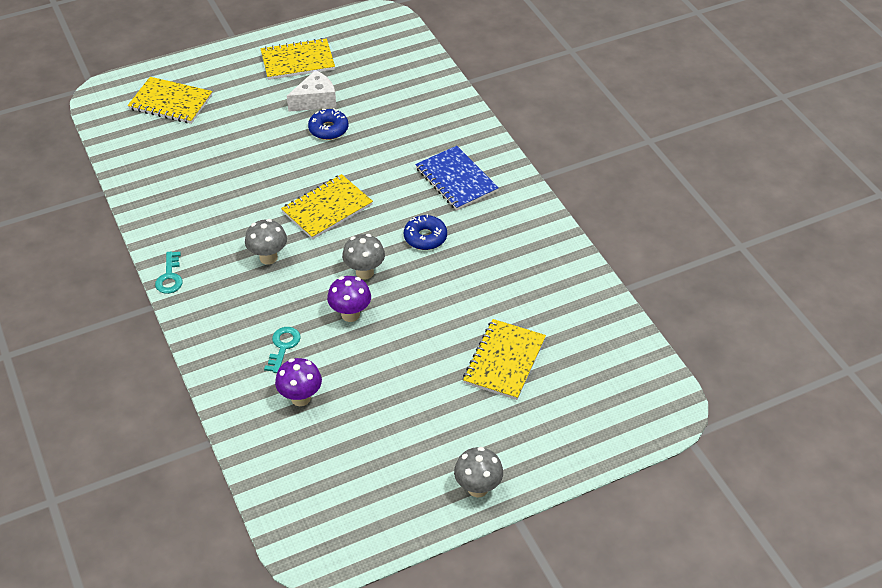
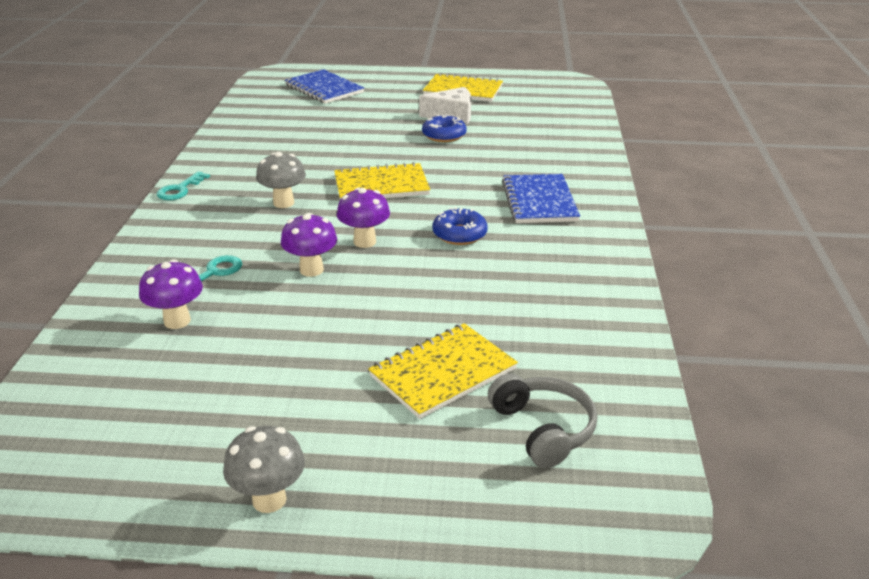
camera: 30 degrees right, 15 degrees down
yellow notebook [128,77,212,124] -> blue notebook [285,69,364,104]
grey mushroom [342,234,385,280] -> purple mushroom [337,188,390,248]
none -> grey headphones [488,373,597,468]

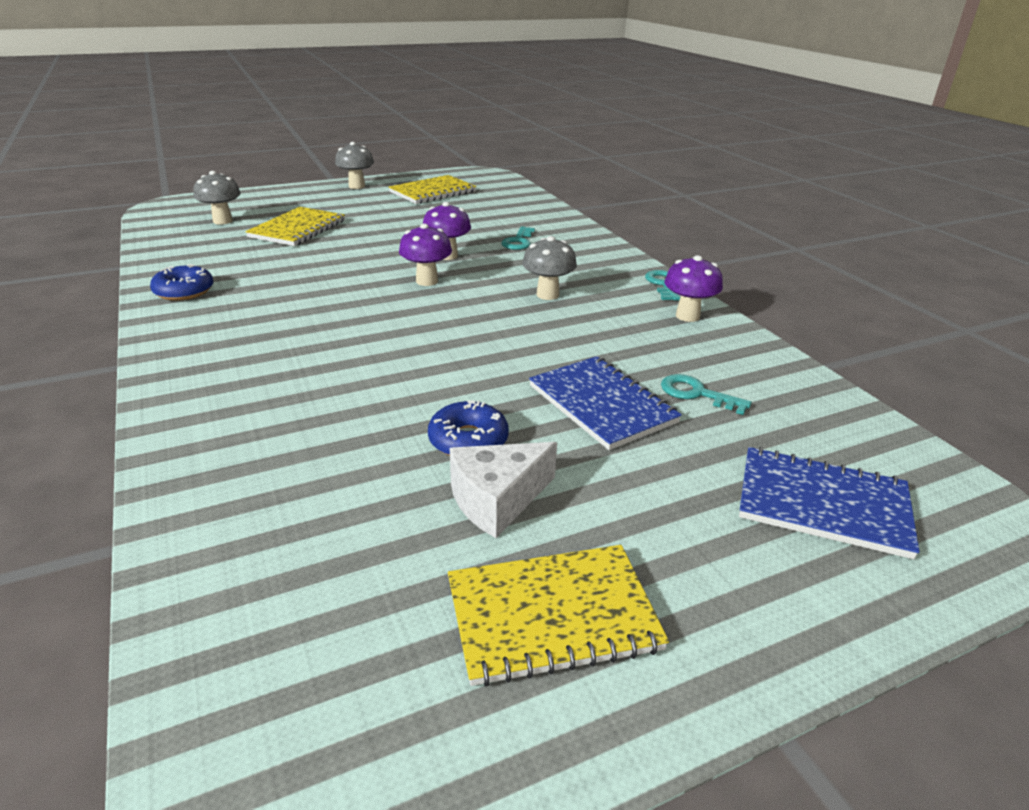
camera: 150 degrees right, 0 degrees up
purple mushroom [139,259,203,329] -> purple mushroom moved to [664,255,723,322]
yellow notebook [334,162,430,200] -> yellow notebook moved to [389,175,476,204]
blue donut [432,207,488,245] -> blue donut moved to [150,264,213,301]
grey headphones [488,373,597,468] -> grey mushroom [193,171,241,225]
blue notebook [502,174,580,223] -> blue notebook moved to [529,356,682,450]
none -> turquoise key [661,374,752,415]

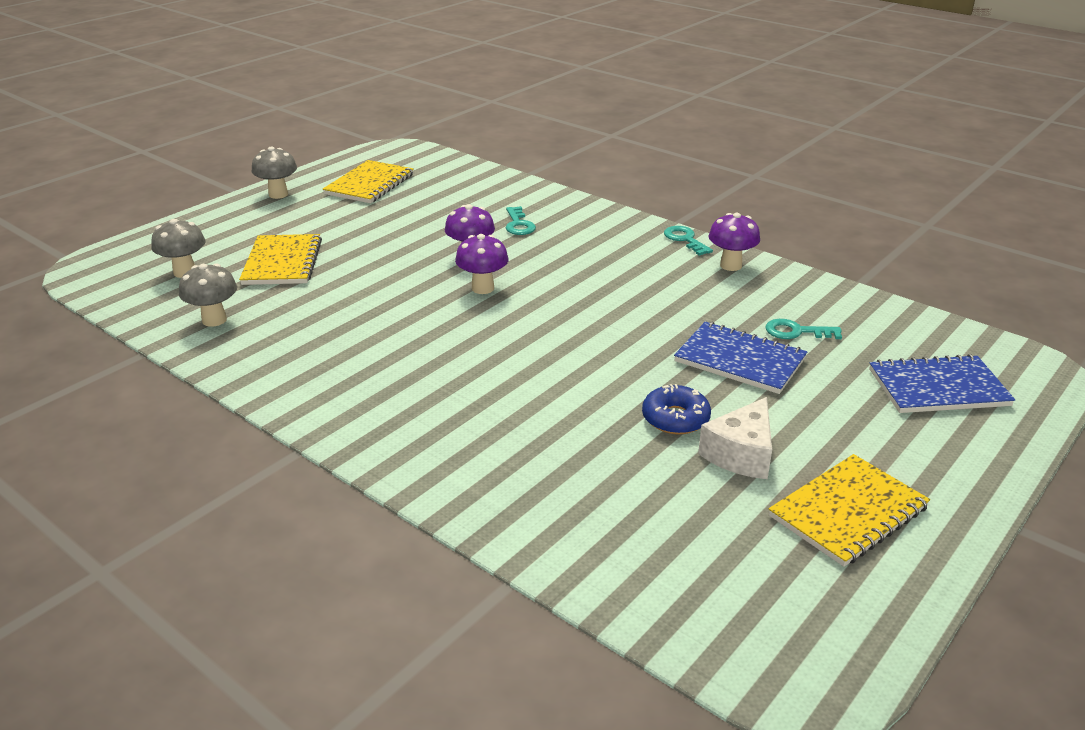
camera: 25 degrees left, 0 degrees up
blue donut [150,264,213,301] -> none
grey mushroom [522,236,577,300] -> grey mushroom moved to [179,264,237,327]

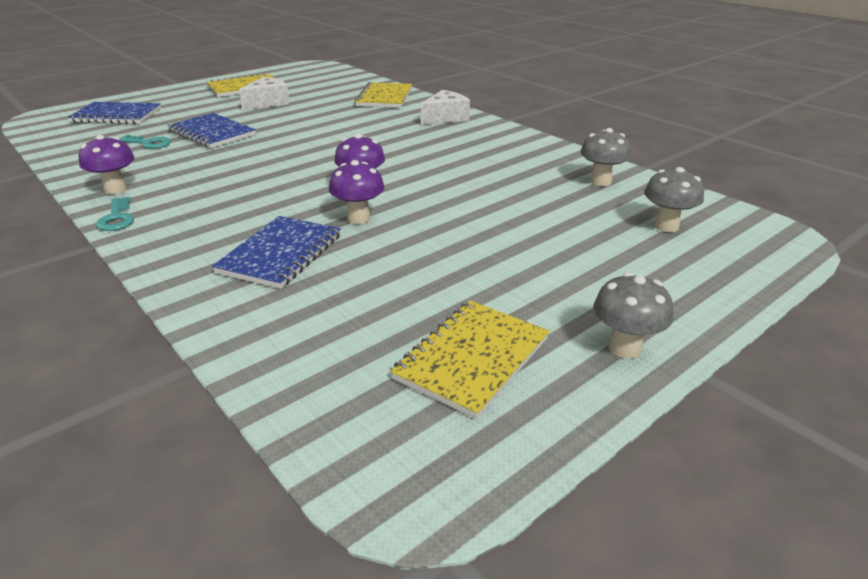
camera: 170 degrees left, 0 degrees up
yellow notebook [239,234,322,285] -> yellow notebook moved to [355,82,412,108]
turquoise key [506,206,536,235] -> blue notebook [212,216,341,289]
blue donut [642,384,711,434] -> none
none -> white cheese [421,90,470,125]

